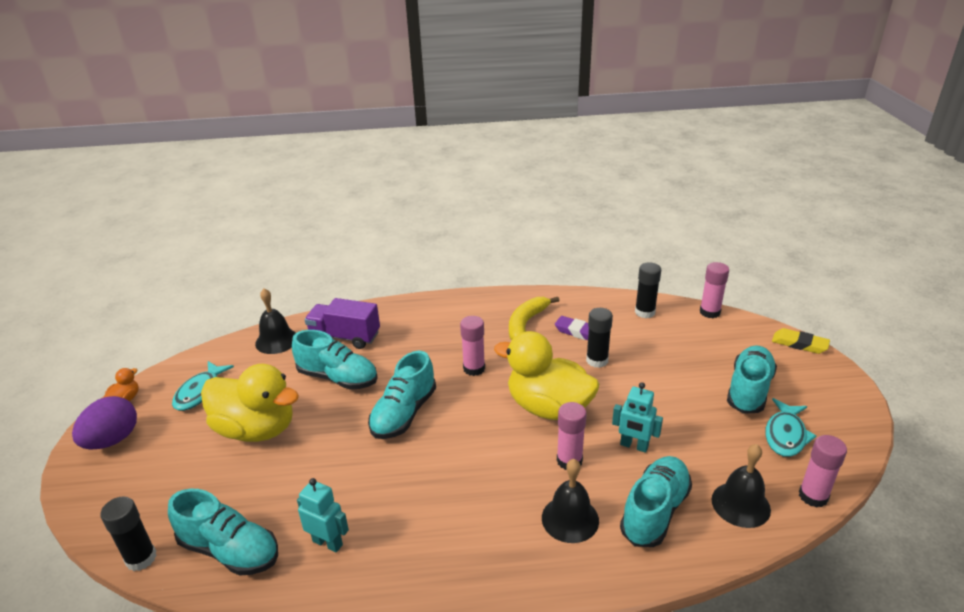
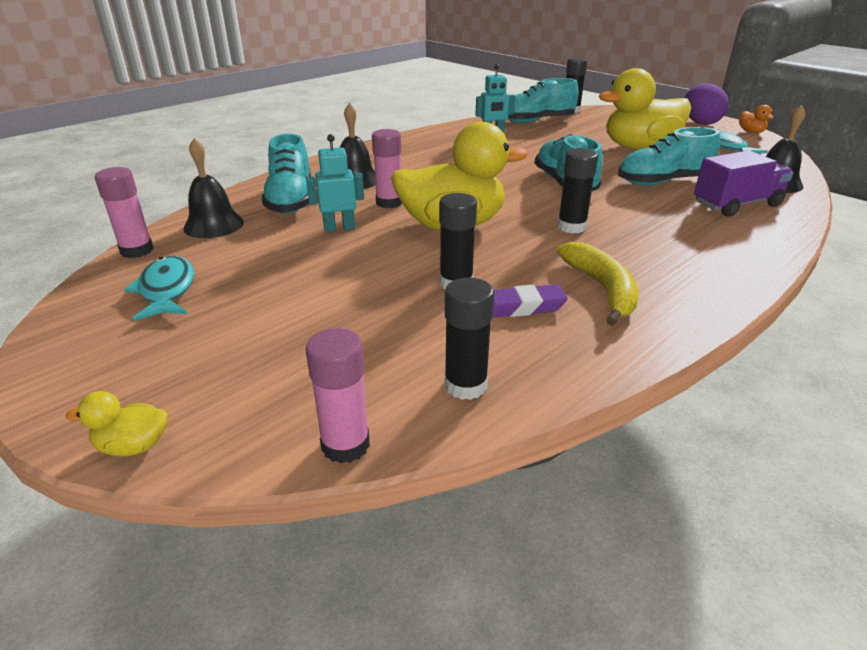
camera: 140 degrees right, 0 degrees up
pink glue stick [460,316,485,376] -> black glue stick [557,148,598,234]
turquoise shoe [727,345,777,414] -> none
yellow eraser [772,328,830,354] -> yellow duck [66,391,167,456]

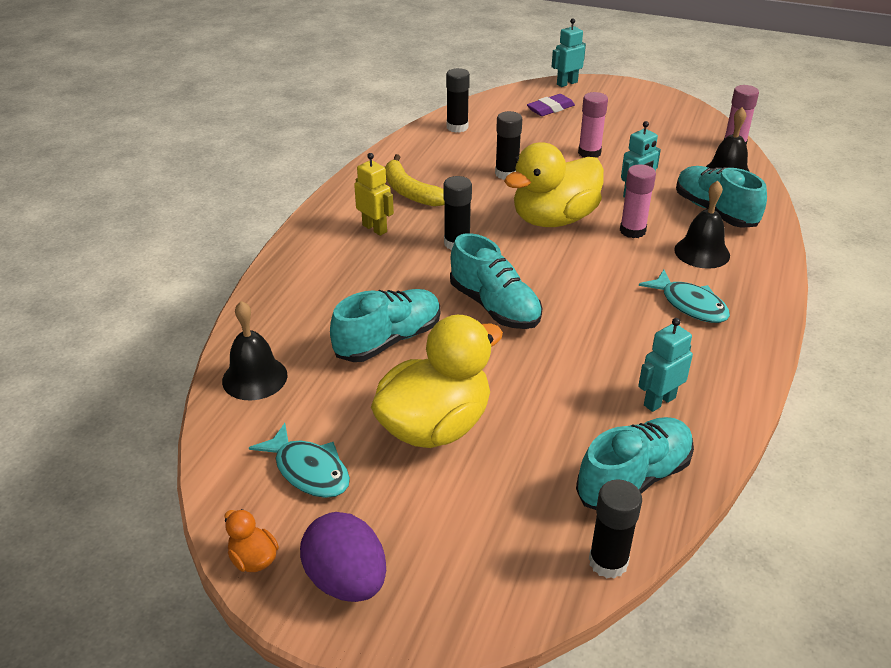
camera: 155 degrees right, 5 degrees up
yellow duck [66,391,167,456] -> turquoise robot [552,19,586,87]
turquoise fish [124,256,194,321] -> turquoise fish moved to [639,270,730,323]
pink glue stick [306,328,370,463] -> pink glue stick moved to [578,92,608,158]
purple eraser [492,284,568,318] -> purple eraser moved to [527,94,575,116]
purple truck [694,150,793,217] -> none
none -> yellow robot [354,153,394,236]

